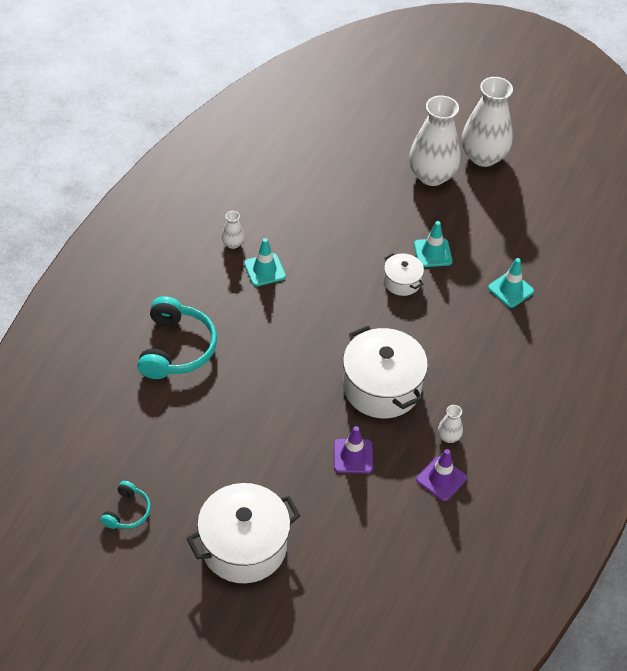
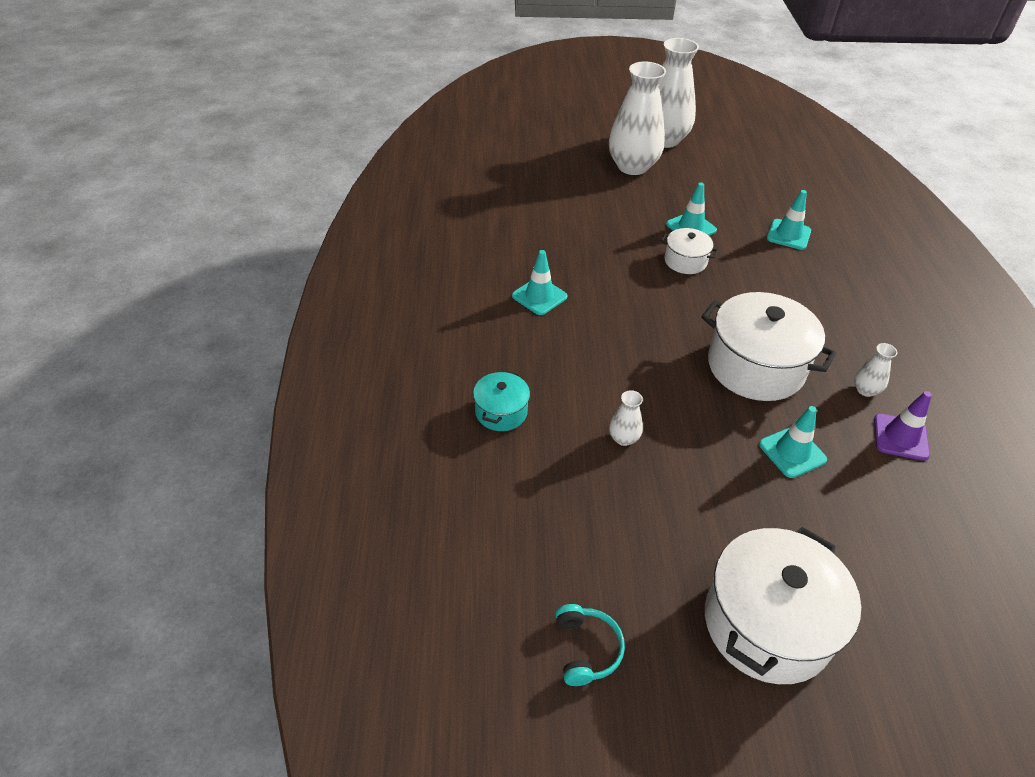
camera: 25 degrees left, 5 degrees down
turquoise headphones [137,296,217,379] -> turquoise pot [473,370,530,431]
white vase [222,211,244,249] -> white vase moved to [609,390,643,446]
purple traffic cone [334,426,373,473] -> turquoise traffic cone [759,406,827,478]

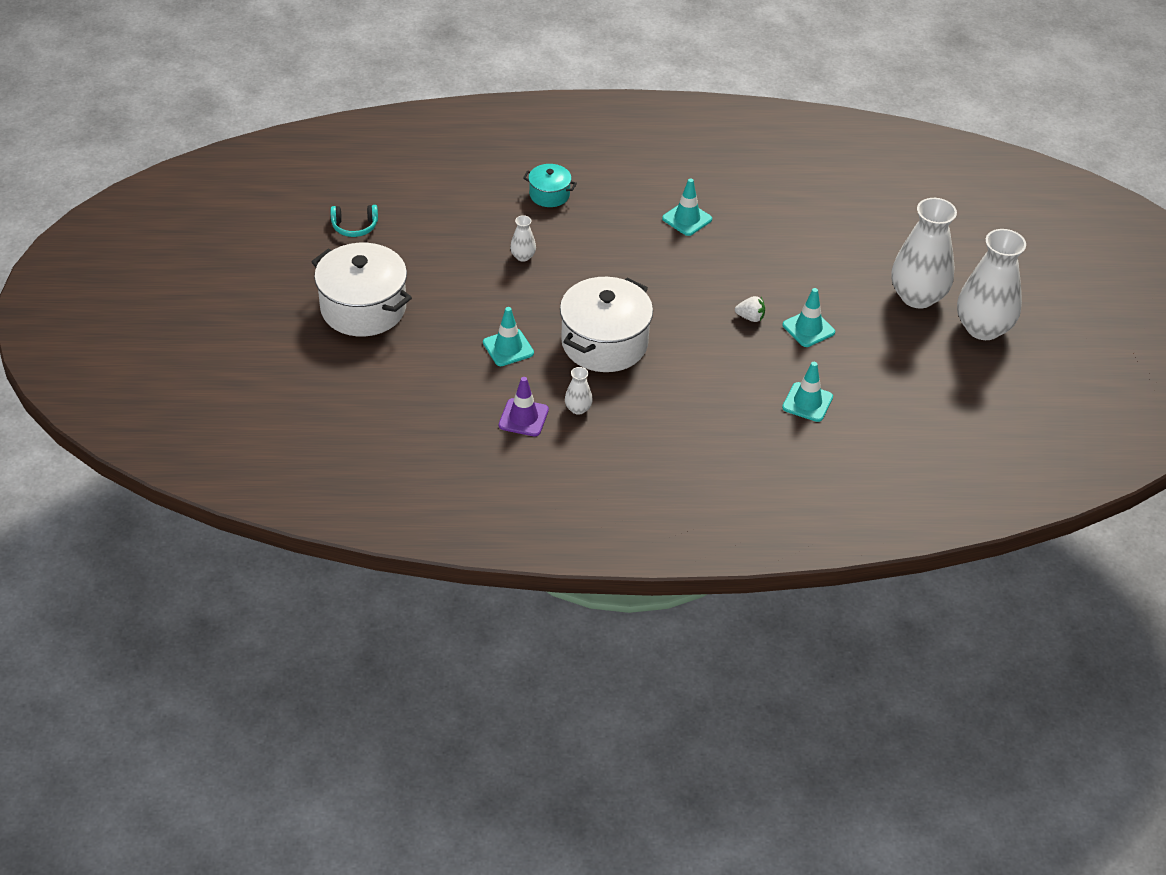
camera: 90 degrees right, 0 degrees up
white pot [660,228,719,274] -> white strawberry [735,296,765,322]

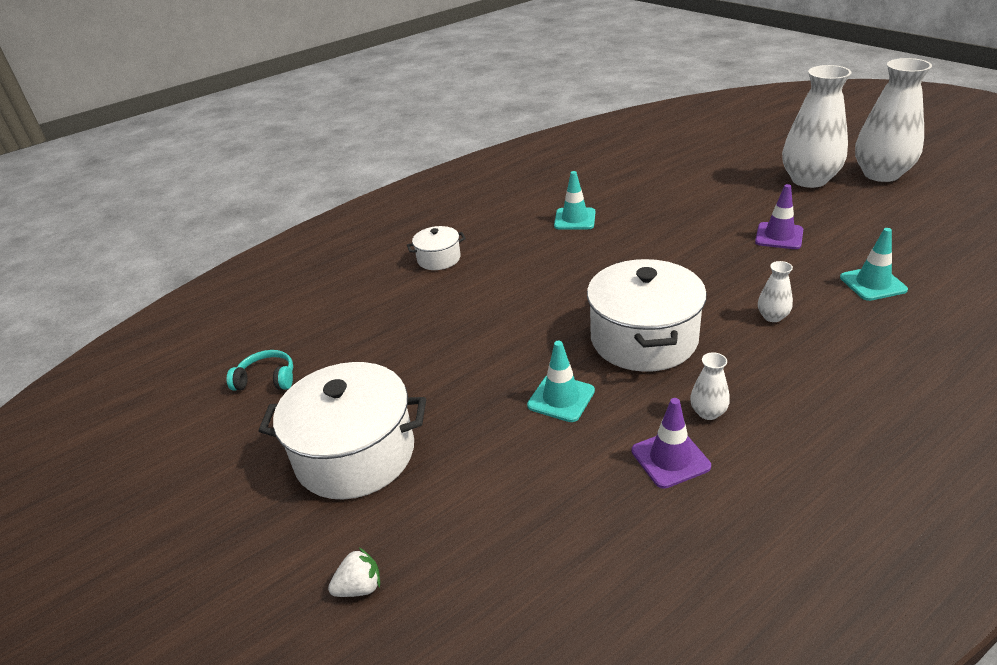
camera: 30 degrees left, 10 degrees down
turquoise headphones [330,205,378,237] -> turquoise headphones turned 135 degrees counterclockwise [227,350,293,391]
white vase [510,215,536,262] -> white vase moved to [758,261,793,322]
turquoise pot [523,164,577,207] -> white pot [407,226,466,270]
white strawberry [735,296,765,322] -> white strawberry moved to [328,548,380,597]
turquoise traffic cone [782,288,835,347] -> purple traffic cone [755,184,803,249]

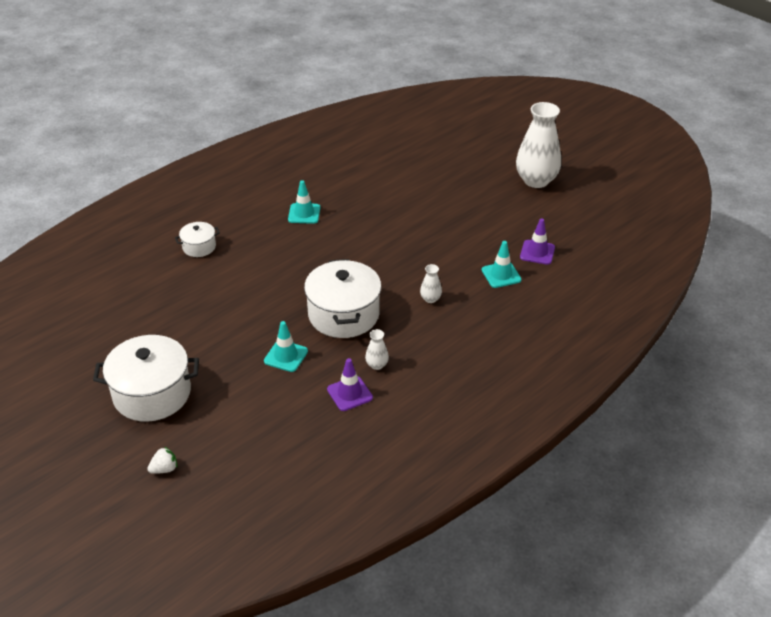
camera: 10 degrees left, 5 degrees up
turquoise headphones [227,350,293,391] -> none
purple traffic cone [755,184,803,249] -> purple traffic cone moved to [520,219,555,265]
white vase [782,65,851,188] -> none

